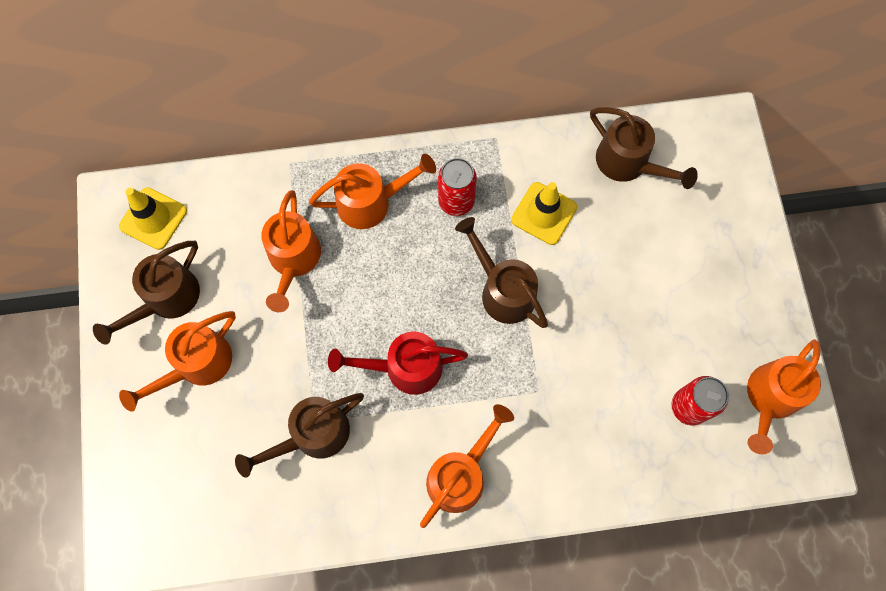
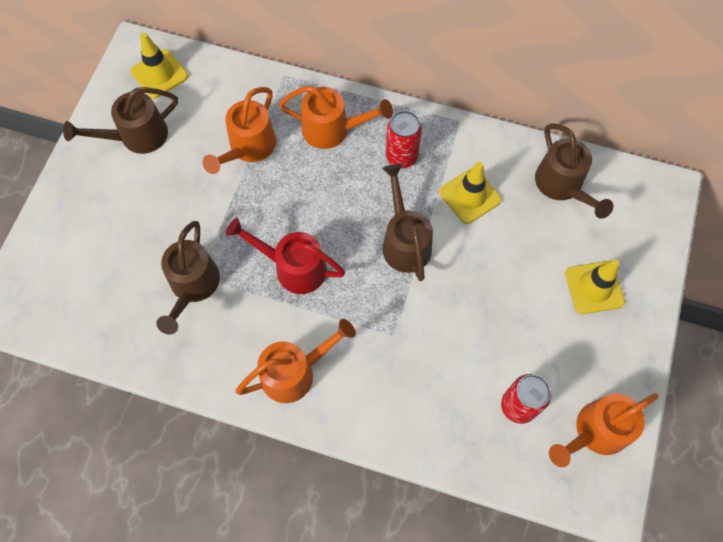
camera: 25 degrees right, 5 degrees down
orange watering can [119,311,236,412] -> none
brown watering can [235,393,364,478] -> brown watering can turned 75 degrees counterclockwise [156,221,220,334]
none -> yellow traffic cone [565,259,625,314]

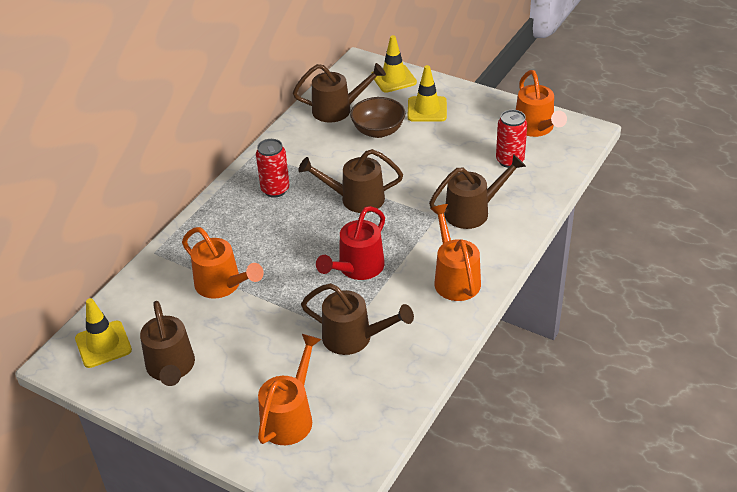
camera: 75 degrees left, 25 degrees down
orange watering can [279,86,393,149] -> orange watering can moved to [258,334,322,445]
yellow traffic cone [439,162,501,224] -> yellow traffic cone moved to [371,35,417,93]
none -> brown bowl [350,97,405,138]
none -> brown watering can [429,154,526,229]

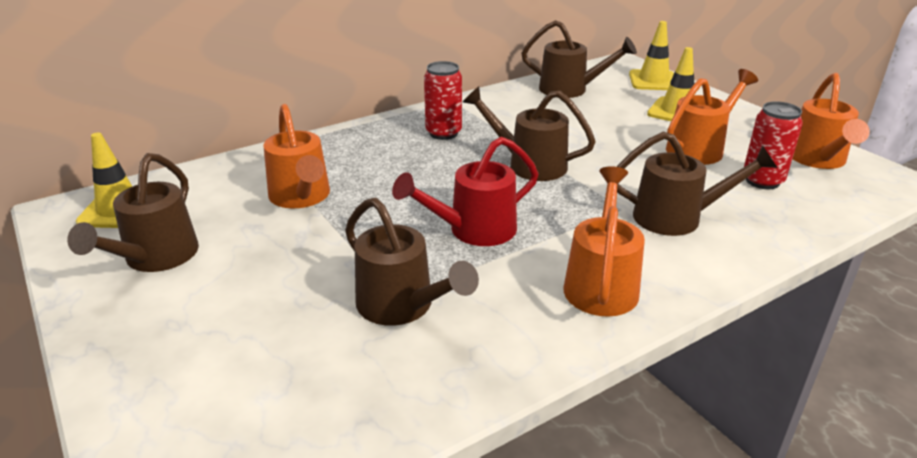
camera: 25 degrees right, 10 degrees down
orange watering can [258,334,322,445] -> orange watering can moved to [666,69,758,165]
brown bowl [350,97,405,138] -> none

